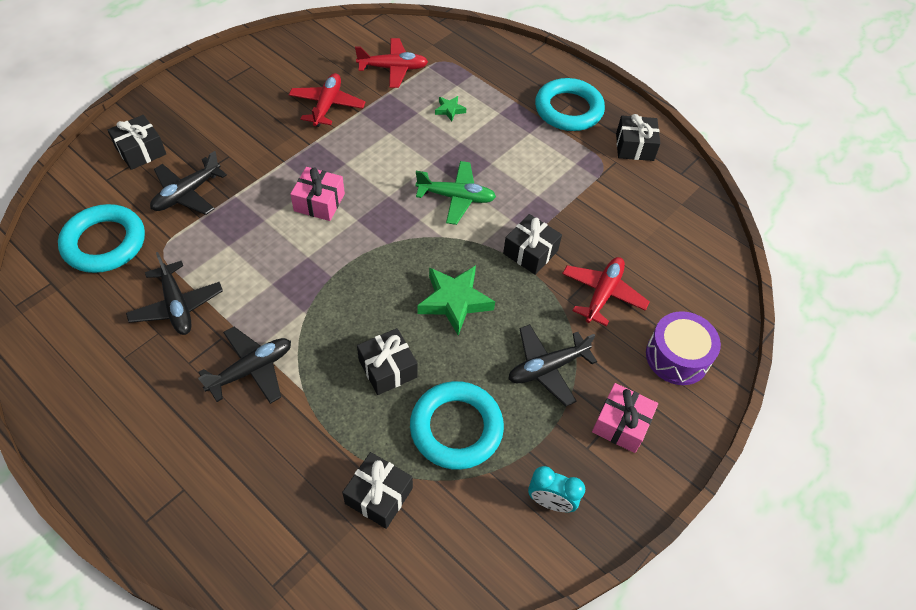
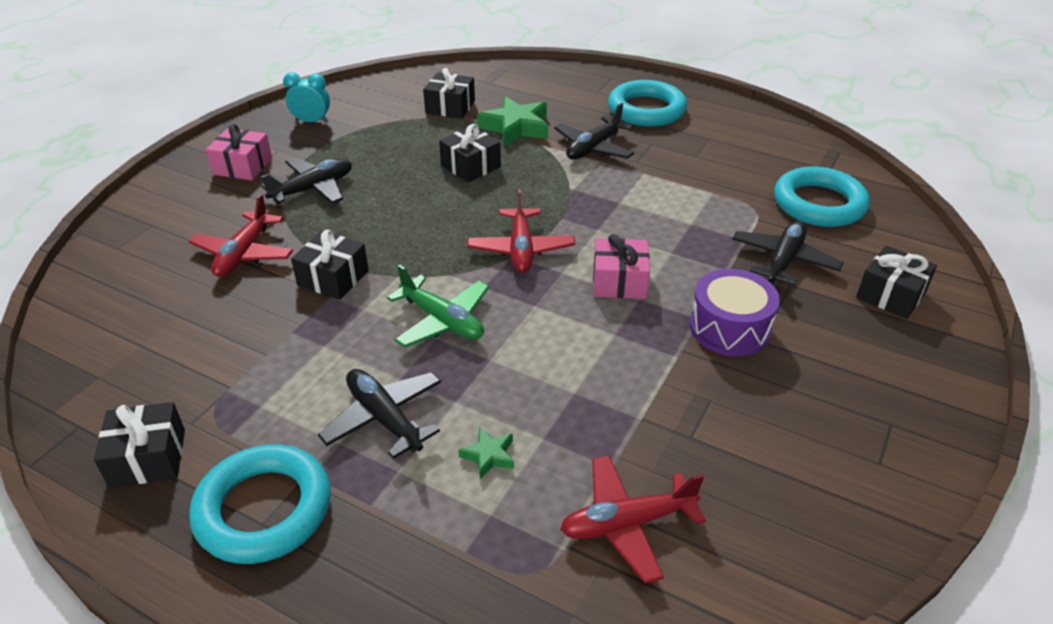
camera: 170 degrees right, 15 degrees down
black plane [126,252,223,335] -> black plane moved to [318,369,441,459]
red plane [289,73,365,127] -> red plane moved to [468,189,575,273]
turquoise ring [410,381,504,470] -> turquoise ring moved to [608,80,687,127]
green plane [415,161,496,225] -> green plane turned 135 degrees counterclockwise [387,264,489,348]
green star [417,266,495,336] -> green star moved to [477,96,548,146]
purple drum [646,311,721,385] -> purple drum moved to [690,269,780,356]

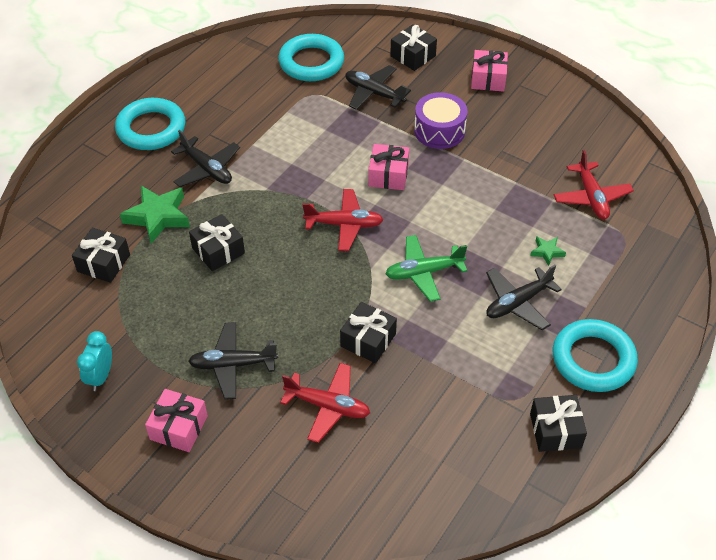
camera: 85 degrees left, 10 degrees up
black plane [261,157,352,204] -> black plane turned 60 degrees counterclockwise [188,322,278,399]
green plane [387,264,489,348] -> green plane turned 150 degrees counterclockwise [385,235,467,302]
none -> pink gift [471,50,508,92]

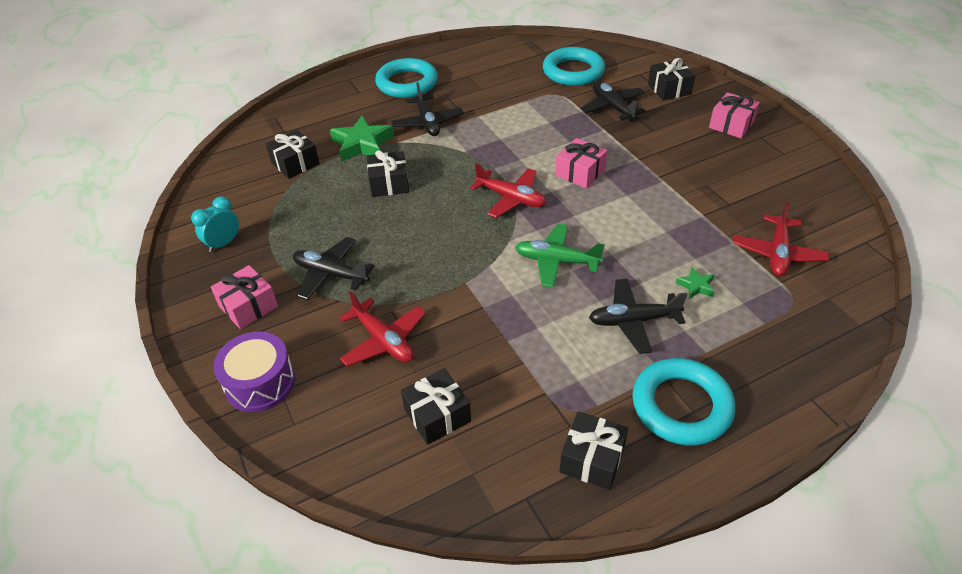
camera: 30 degrees right, 5 degrees down
black gift [340,302,397,363] -> black gift moved to [401,368,471,445]
purple drum [414,92,467,149] -> purple drum moved to [213,332,295,412]

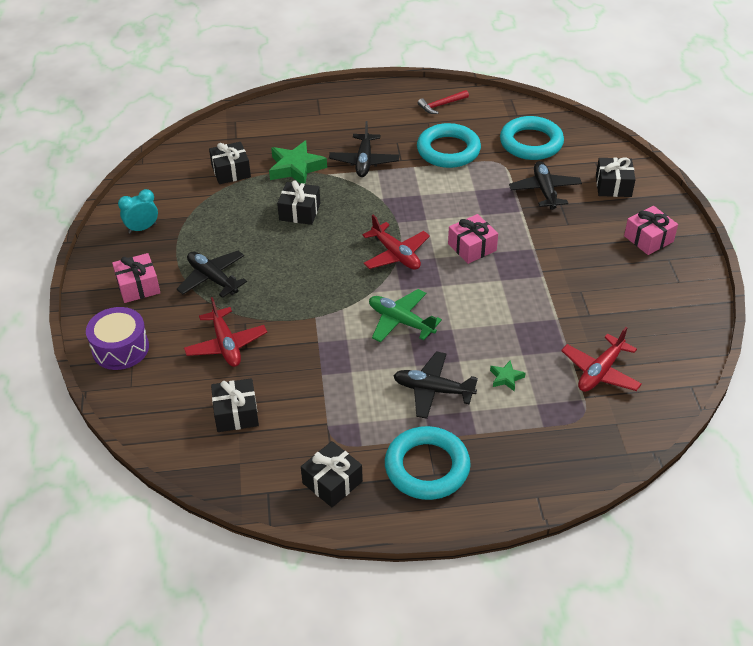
camera: 20 degrees right, 0 degrees up
turquoise ring [375,58,438,98] -> turquoise ring moved to [417,123,481,168]
none -> red hammer [418,90,469,114]

